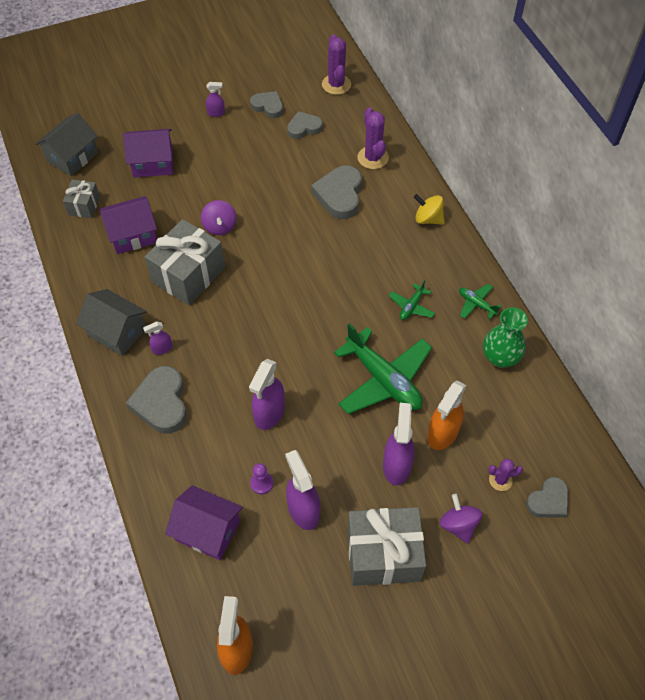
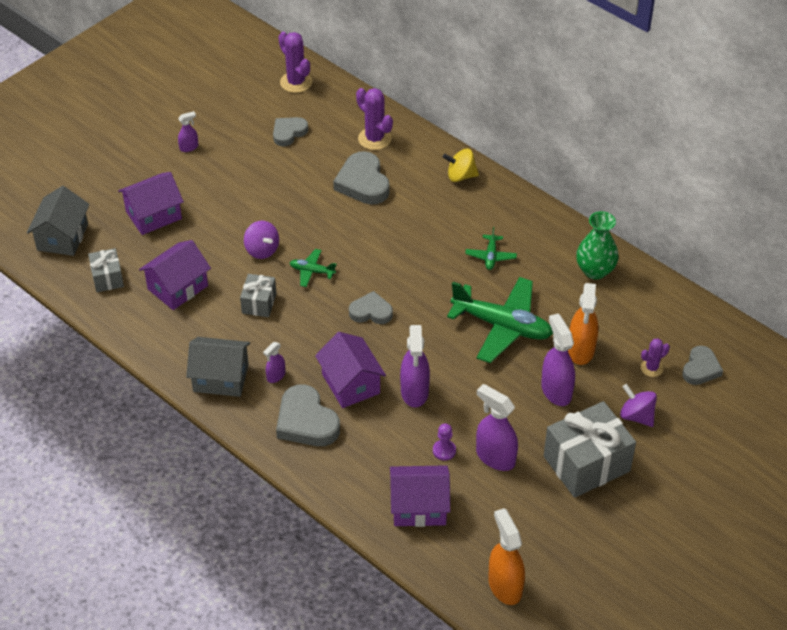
camera: 25 degrees left, 10 degrees down
grey gift [145,219,225,305] -> grey gift [240,274,277,317], size x0.53
grey heart [250,91,283,118] -> grey heart moved to [349,291,393,324]
green plane [459,284,502,319] -> green plane moved to [290,249,337,287]
none -> purple house [315,332,386,408]

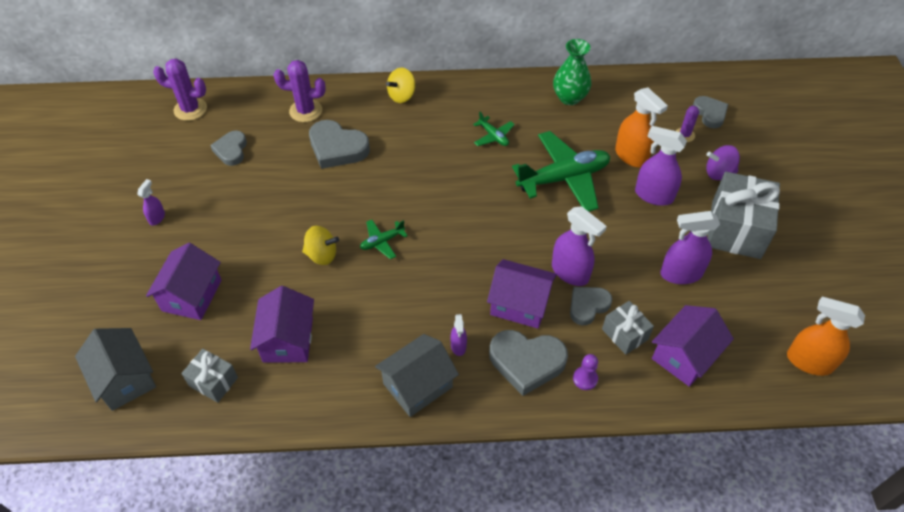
camera: 45 degrees left, 5 degrees up
grey gift [240,274,277,317] -> grey gift moved to [602,301,654,355]
purple spinning top [244,221,279,259] -> yellow spinning top [302,226,339,265]
grey heart [349,291,393,324] -> grey heart moved to [570,287,612,325]
purple pawn [433,423,456,461] -> purple pawn moved to [573,354,598,390]

